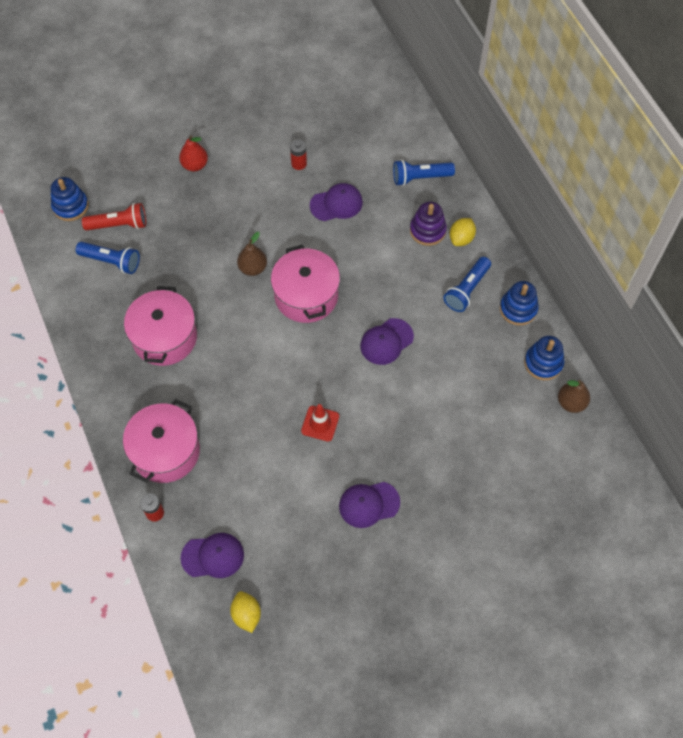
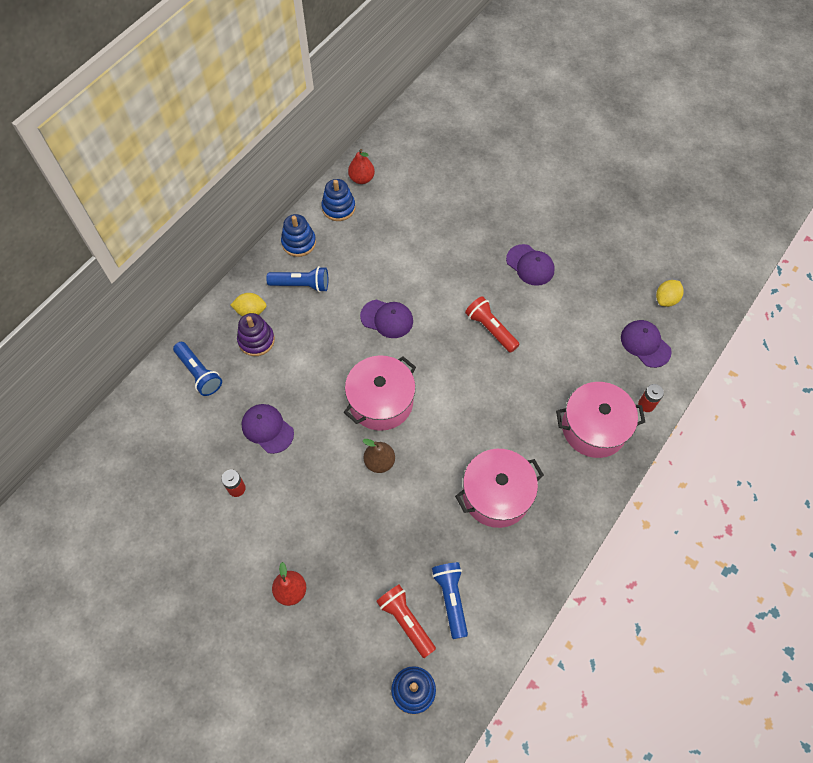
camera: 120 degrees left, 0 degrees up
red traffic cone [301,404,339,442] -> red flashlight [465,296,520,353]
brown pear [558,380,590,413] -> red pear [348,149,375,184]

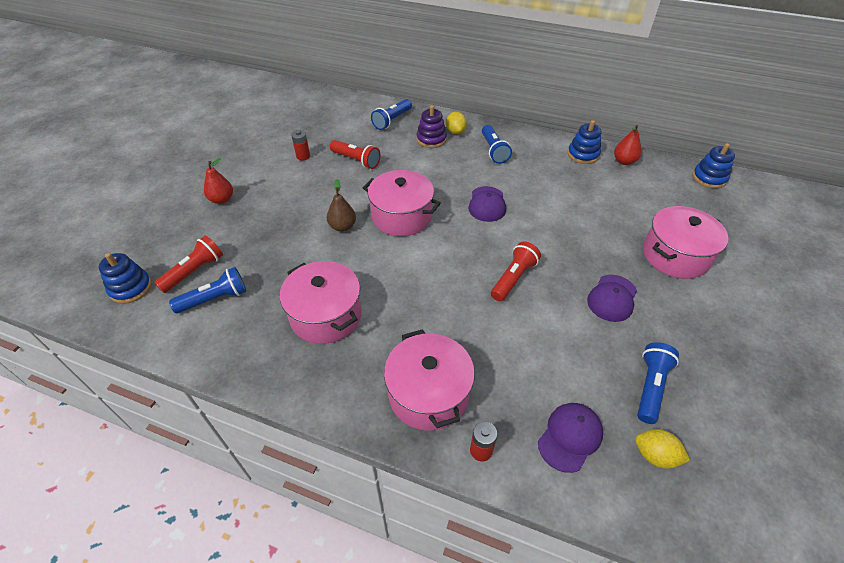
camera: 75 degrees right, 15 degrees down
purple cap [241,404,294,454] -> red flashlight [330,140,380,169]
blue stacking toy [281,214,316,257] -> blue stacking toy moved to [692,143,735,189]
none -> blue flashlight [637,342,679,424]
none -> pink pot [643,206,728,279]

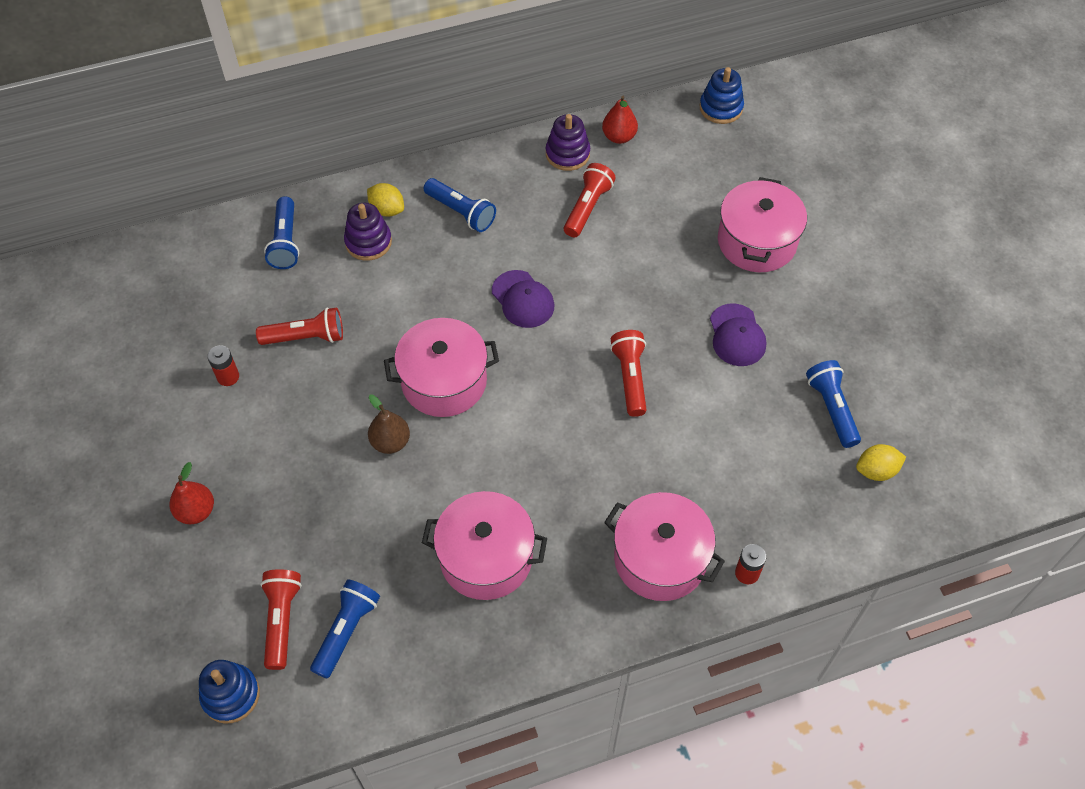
camera: 40 degrees left, 10 degrees up
purple cap [538,403,603,473] -> none
blue stacking toy [568,120,601,164] -> purple stacking toy [546,114,590,171]
none -> red flashlight [564,163,615,237]

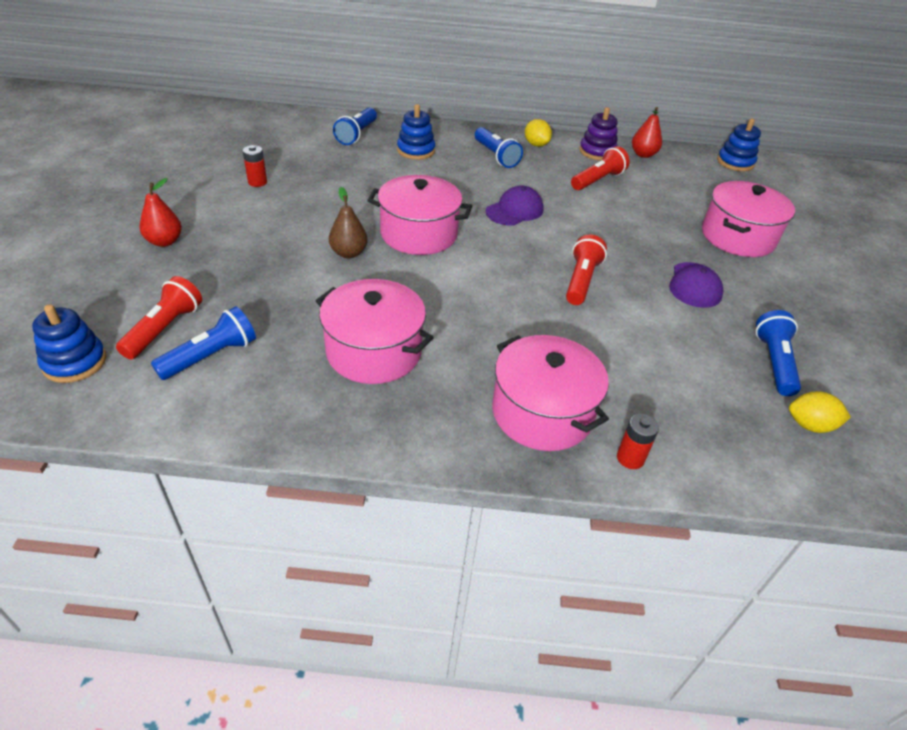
camera: 20 degrees right, 15 degrees down
red flashlight [256,308,343,345] -> none
purple stacking toy [344,203,392,261] -> blue stacking toy [397,104,435,160]
yellow lemon [367,183,404,217] -> yellow lemon moved to [525,119,552,147]
purple cap [492,270,554,328] -> purple cap turned 120 degrees counterclockwise [486,185,544,225]

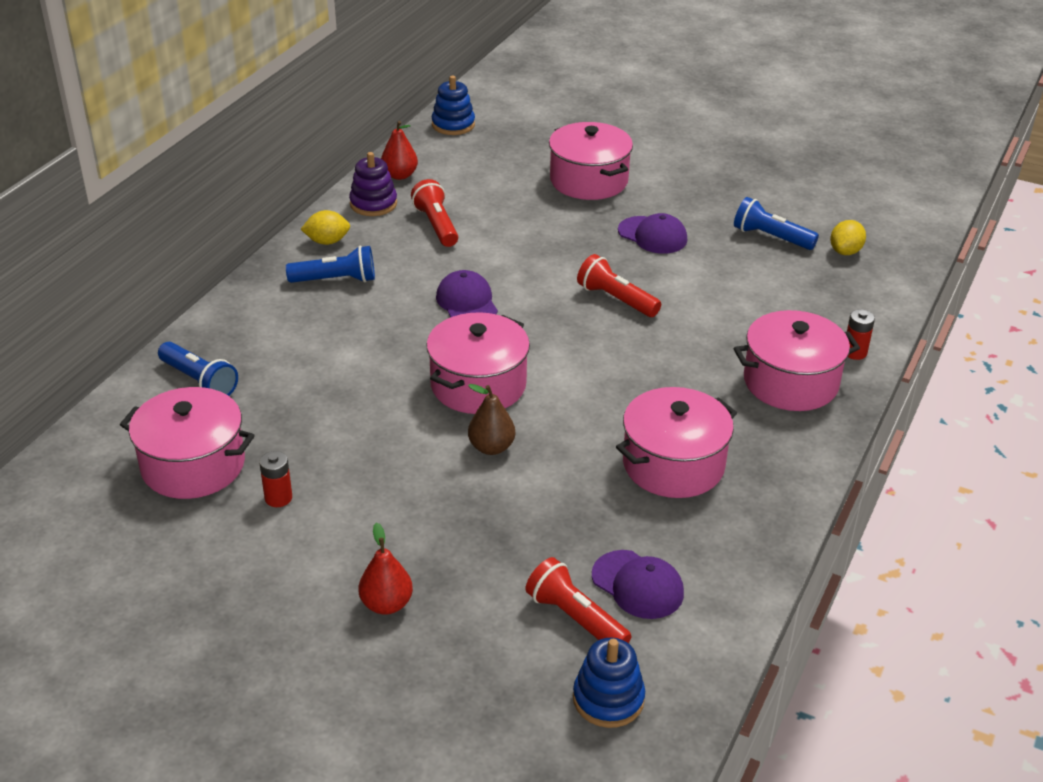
camera: 65 degrees left, 5 degrees down
blue flashlight [151,306,256,380] -> purple cap [592,550,684,619]
blue stacking toy [397,104,435,160] -> none
none -> pink pot [120,387,255,499]

